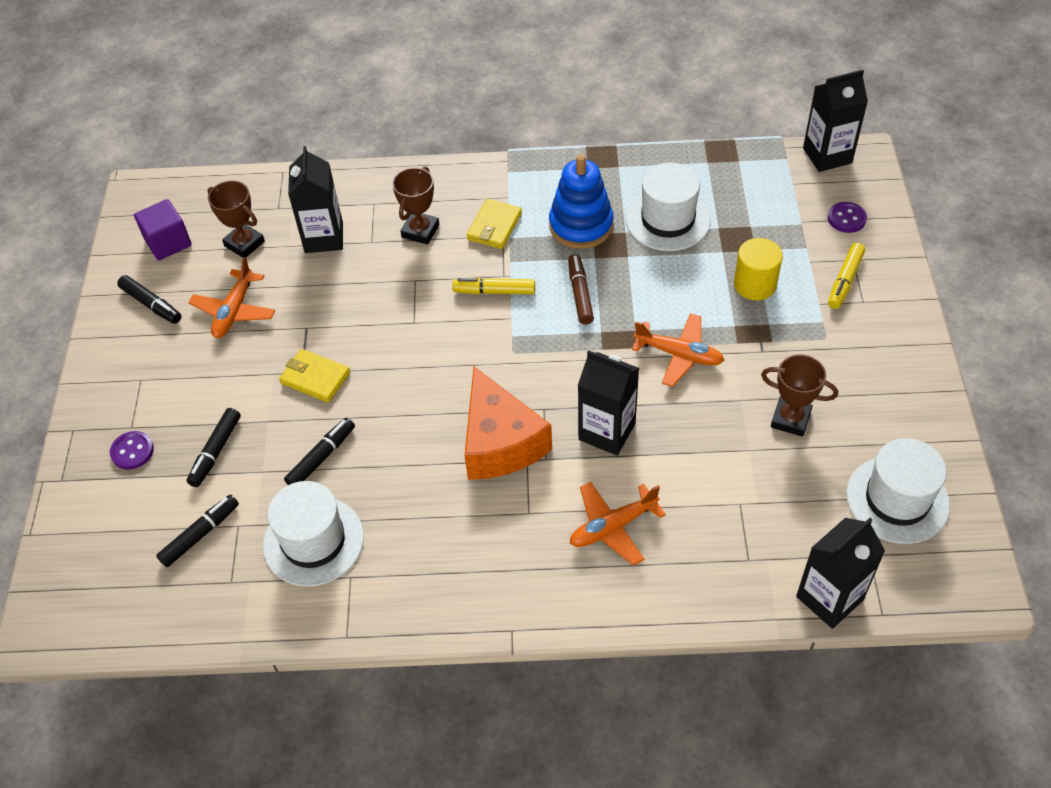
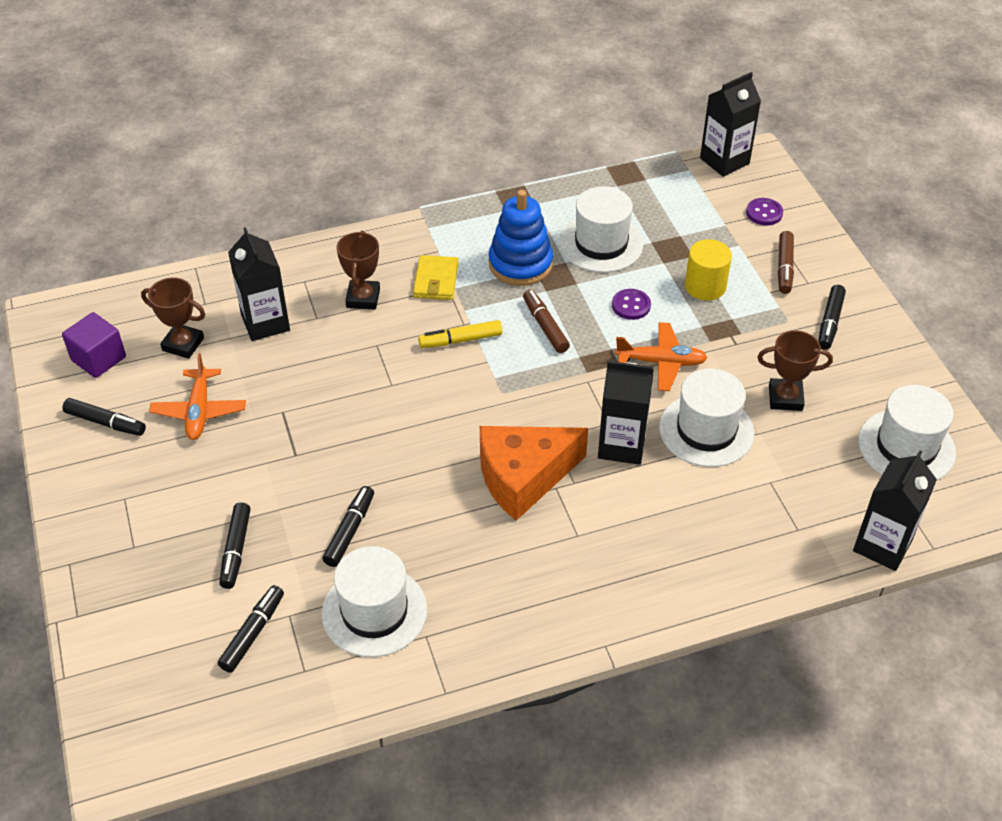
camera: 20 degrees left, 5 degrees down
purple button [110,431,154,470] -> purple button moved to [612,289,651,320]
yellow wallet [279,349,350,403] -> none
orange cheese [464,367,552,480] -> orange cheese turned 105 degrees clockwise [480,426,588,521]
orange plane [570,482,666,566] -> none
yellow marker [828,243,865,309] -> brown marker [778,231,794,294]
none -> white hat [659,369,754,467]
none -> black marker [818,285,846,350]

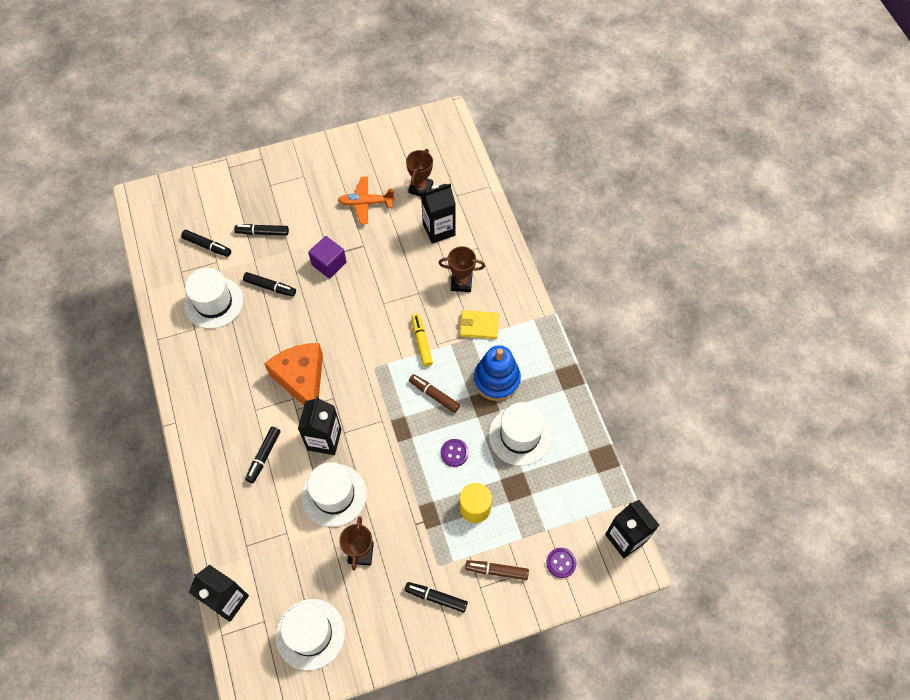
camera: 90 degrees right, 15 degrees up
purple cube [62,312,126,378] -> purple cube moved to [308,236,346,278]
black marker [62,398,146,436] -> black marker moved to [245,427,280,483]
brown marker [523,290,570,353] -> brown marker turned 120 degrees counterclockwise [409,374,460,413]
orange plane [615,322,708,391] -> none

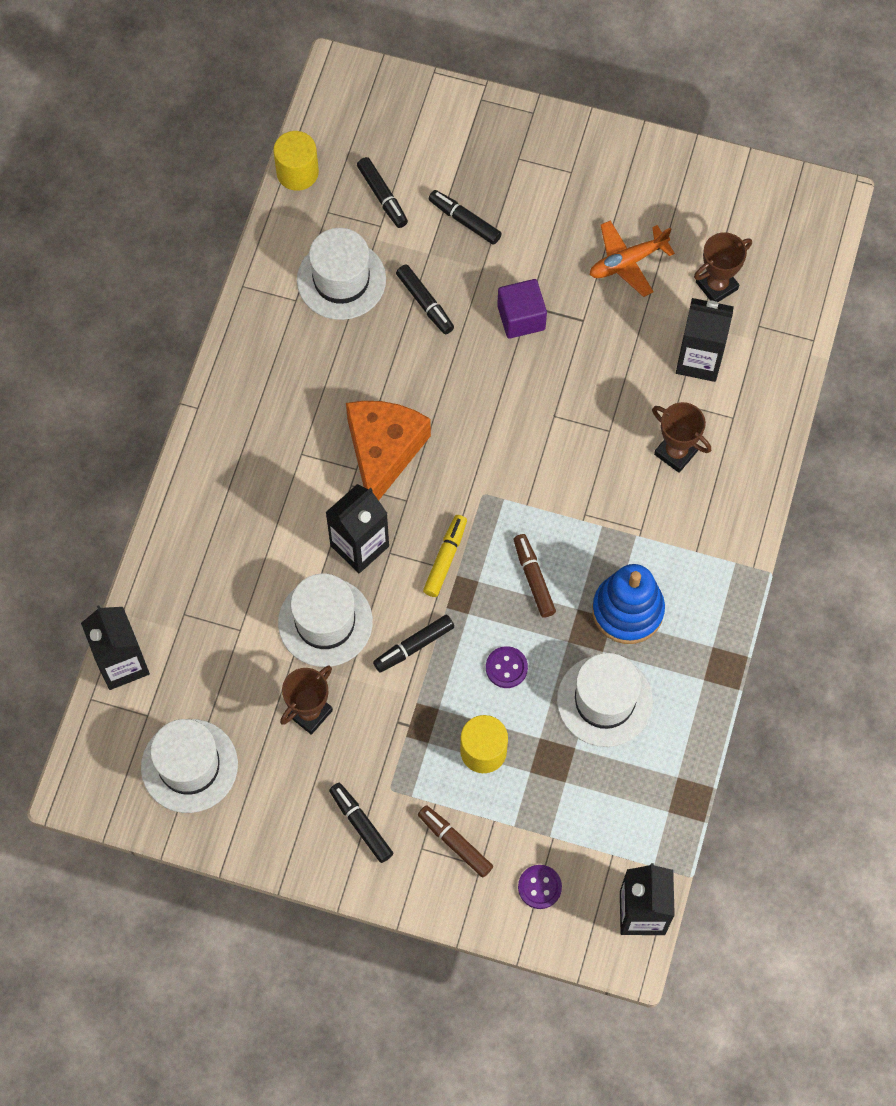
camera: 35 degrees right, 5 degrees up
black marker [245,427,280,483] -> black marker moved to [373,615,454,672]
orange plane [338,176,395,224] -> orange plane turned 60 degrees counterclockwise [590,220,675,297]
yellow marker [411,314,433,367] -> yellow marker moved to [423,515,467,597]
yellow wallet [459,310,499,339] -> none
none -> yellow cylinder [273,131,319,191]

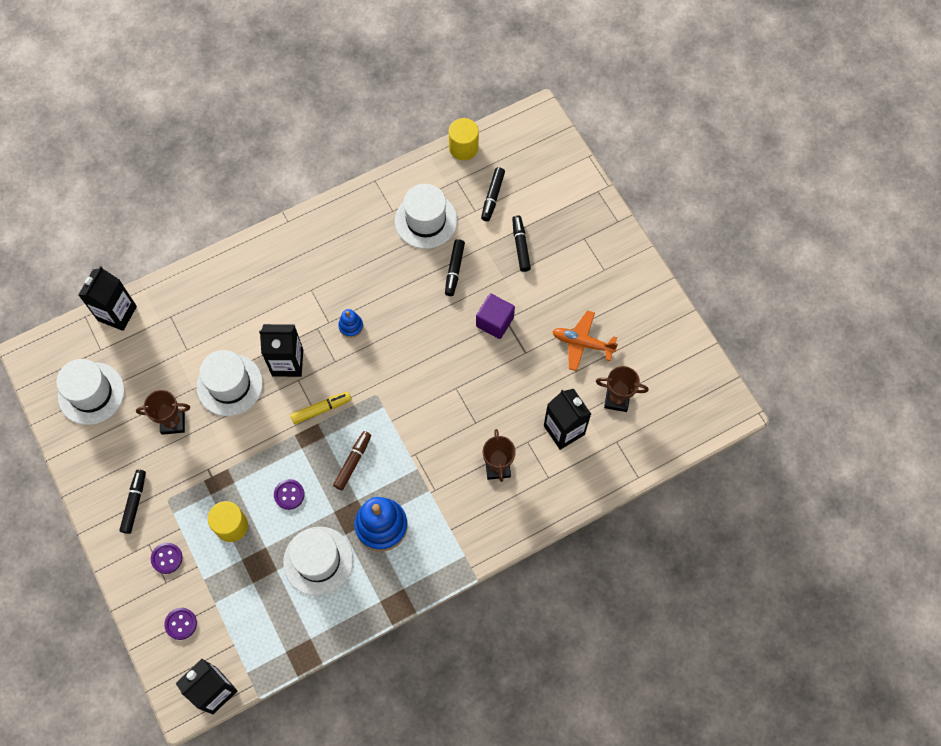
camera: 45 degrees right, 0 degrees up
orange cheese [346,401,431,500] -> blue stacking toy [338,309,363,338]
black marker [373,615,454,672] -> none
brown marker [418,805,493,878] -> purple button [151,543,183,574]

